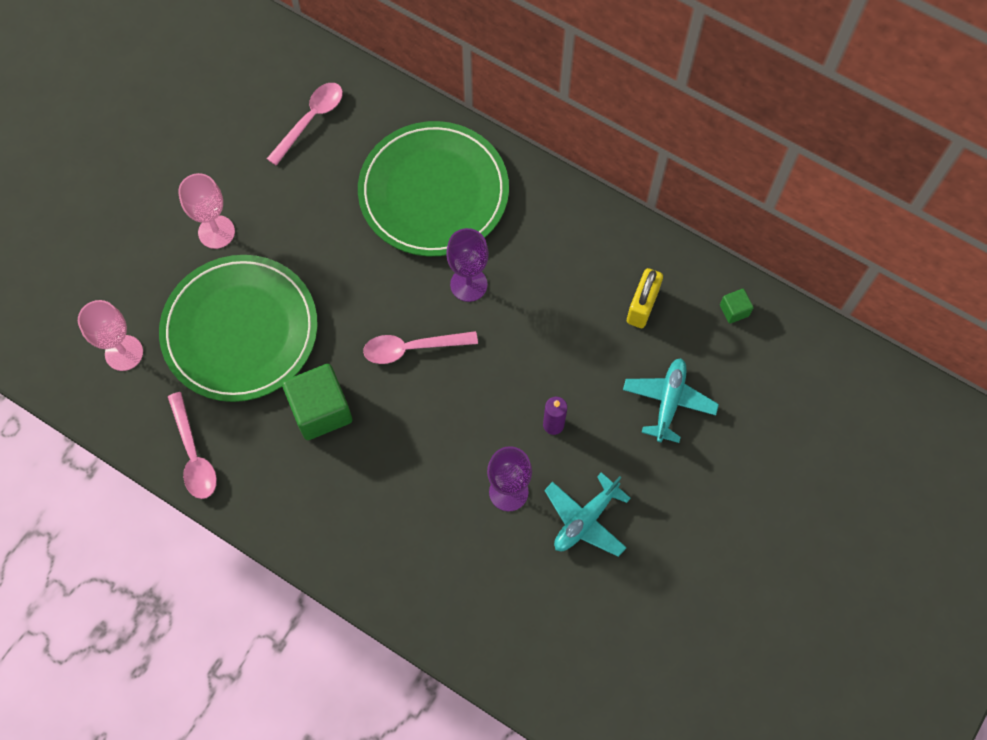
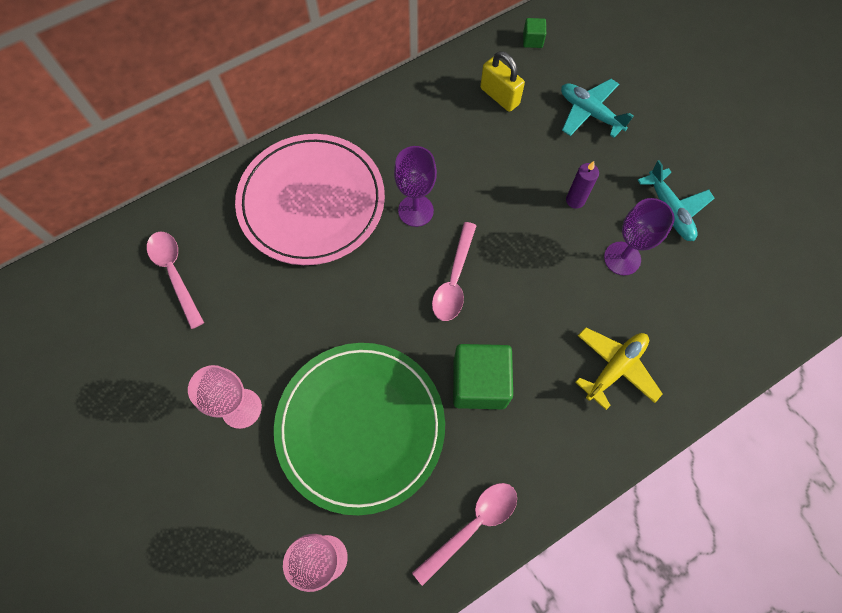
camera: 65 degrees left, 0 degrees up
pink spoon [168,392,217,499] -> pink spoon turned 45 degrees counterclockwise [412,483,517,586]
green plate [358,121,509,256] -> pink plate [235,134,385,265]
none -> yellow plane [575,327,663,410]

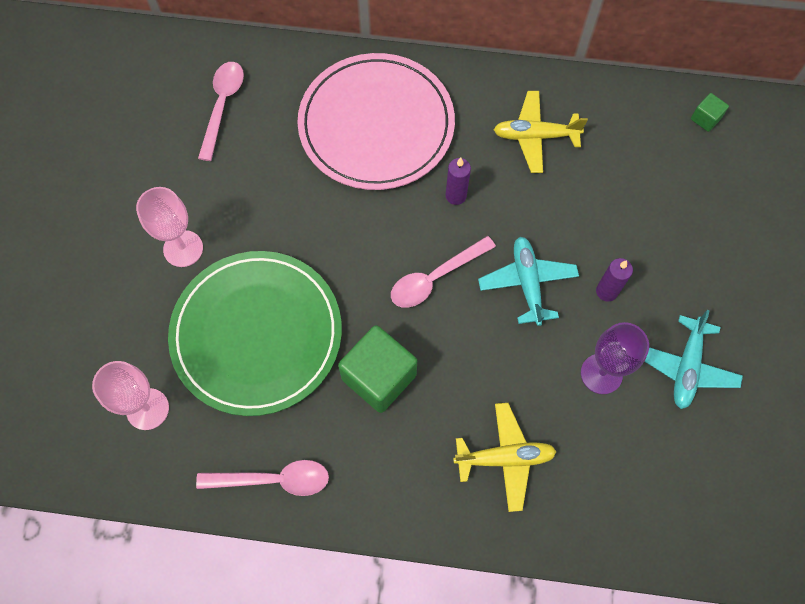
camera: 40 degrees right, 0 degrees up
purple goblet [394,146,437,227] -> purple candle [445,158,471,205]
yellow padlock [480,51,525,112] -> none
turquoise plane [561,79,634,138] -> turquoise plane moved to [478,237,579,326]
none -> yellow plane [494,91,588,173]

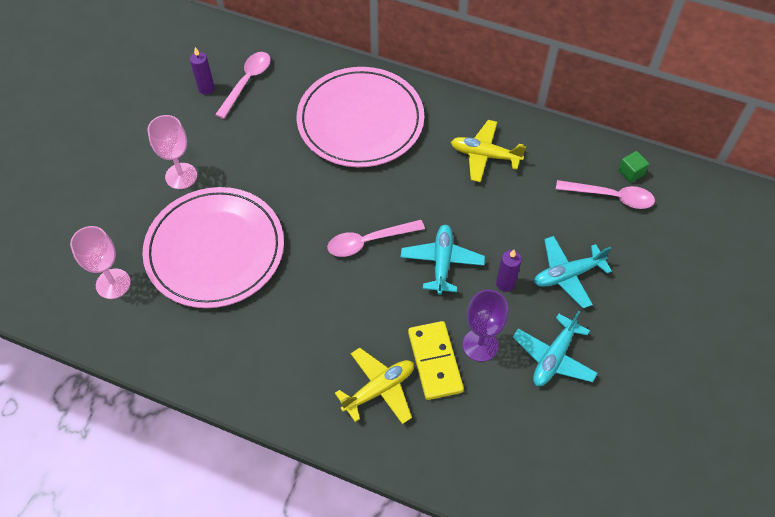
camera: 15 degrees right, 10 degrees down
green plate [168,251,342,416] -> pink plate [142,187,284,308]
pink spoon [196,460,329,496] -> pink spoon moved to [556,180,655,209]
green cube [338,325,417,413] -> none
purple candle [445,158,471,205] -> purple candle moved to [190,47,215,95]
yellow plane [453,403,557,512] -> yellow plane turned 45 degrees counterclockwise [335,348,414,424]
none -> yellow domino [408,321,464,400]
none -> turquoise plane [534,236,612,308]

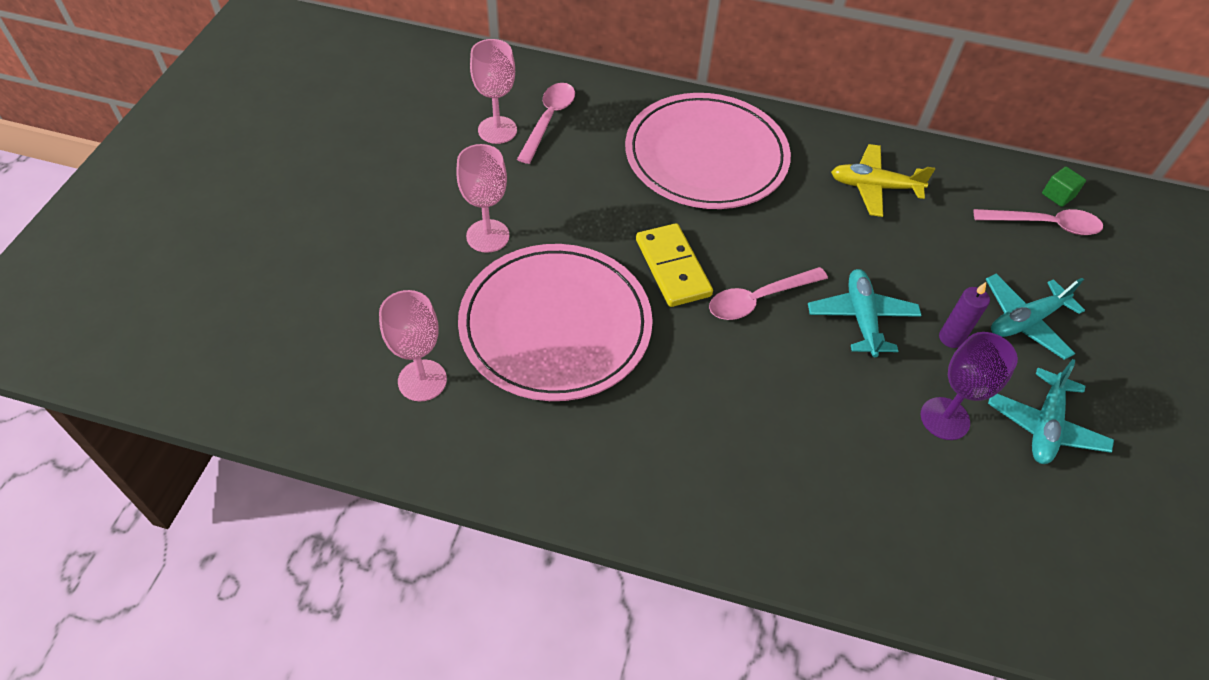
camera: 10 degrees left, 5 degrees down
purple candle [190,47,215,95] -> pink goblet [470,39,517,144]
yellow plane [335,348,414,424] -> none
yellow domino [408,321,464,400] -> yellow domino moved to [636,223,713,307]

